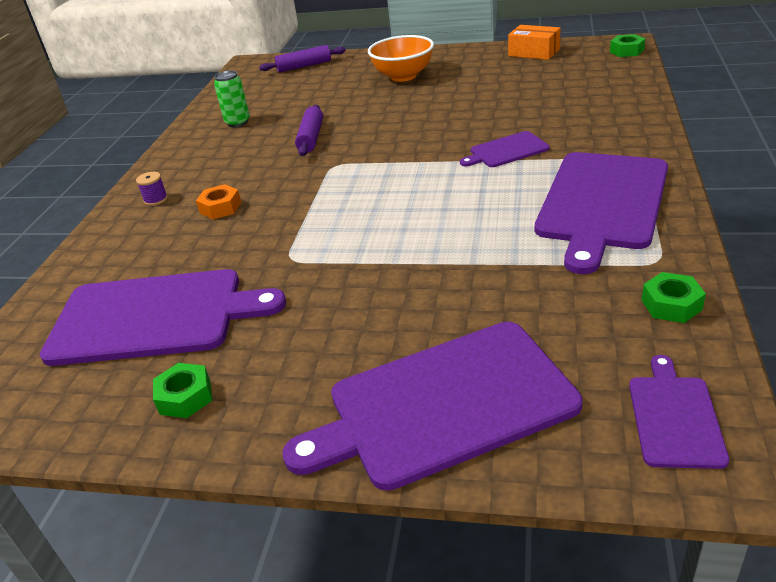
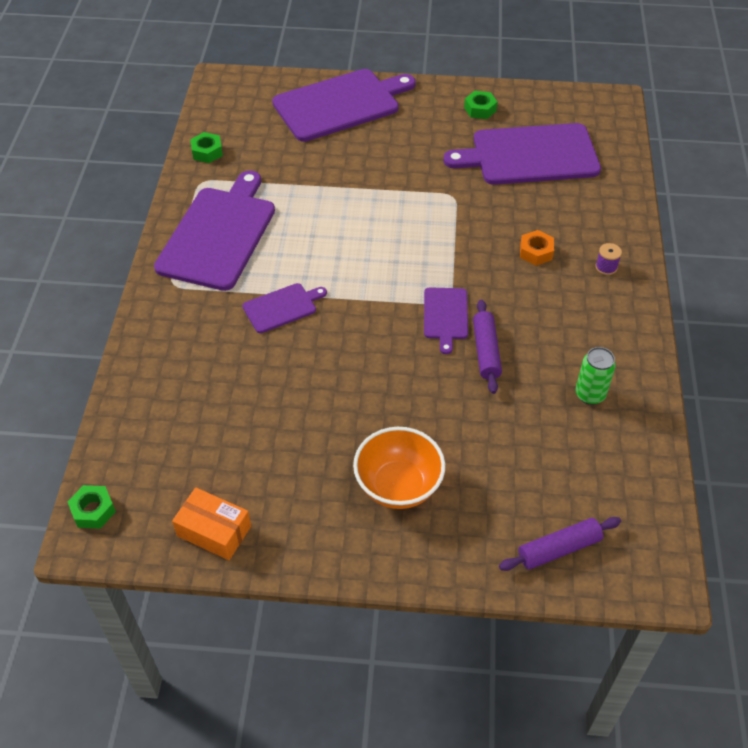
camera: 170 degrees right, 15 degrees up
purple cutting board [629,355,729,469] -> purple cutting board moved to [424,287,468,354]

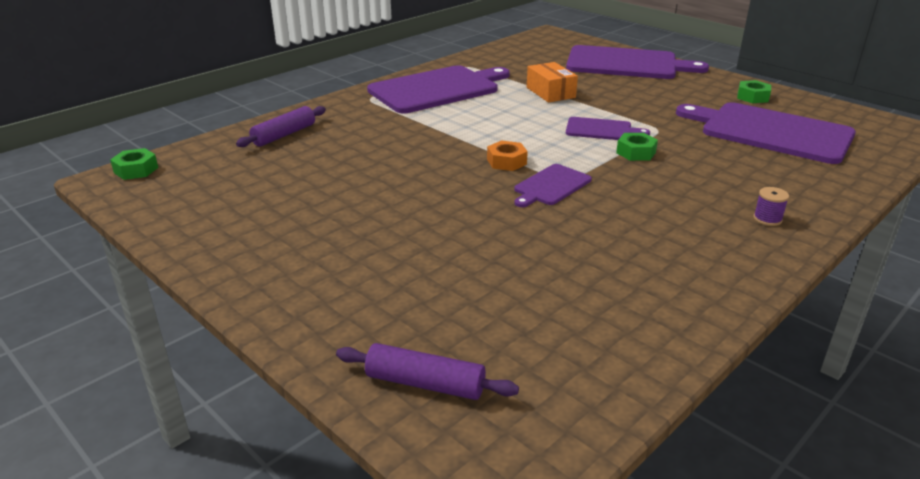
camera: 40 degrees right, 20 degrees down
orange box [172,487,251,560] -> orange box moved to [527,62,578,103]
green nut [190,132,223,163] -> green nut moved to [616,133,658,161]
purple cutting board [243,283,327,333] -> purple cutting board moved to [566,117,650,140]
orange bowl [353,427,445,509] -> none
purple rolling pin [473,299,502,394] -> purple rolling pin moved to [236,106,326,147]
orange nut [520,230,554,266] -> orange nut moved to [487,140,528,171]
green can [575,347,616,405] -> none

